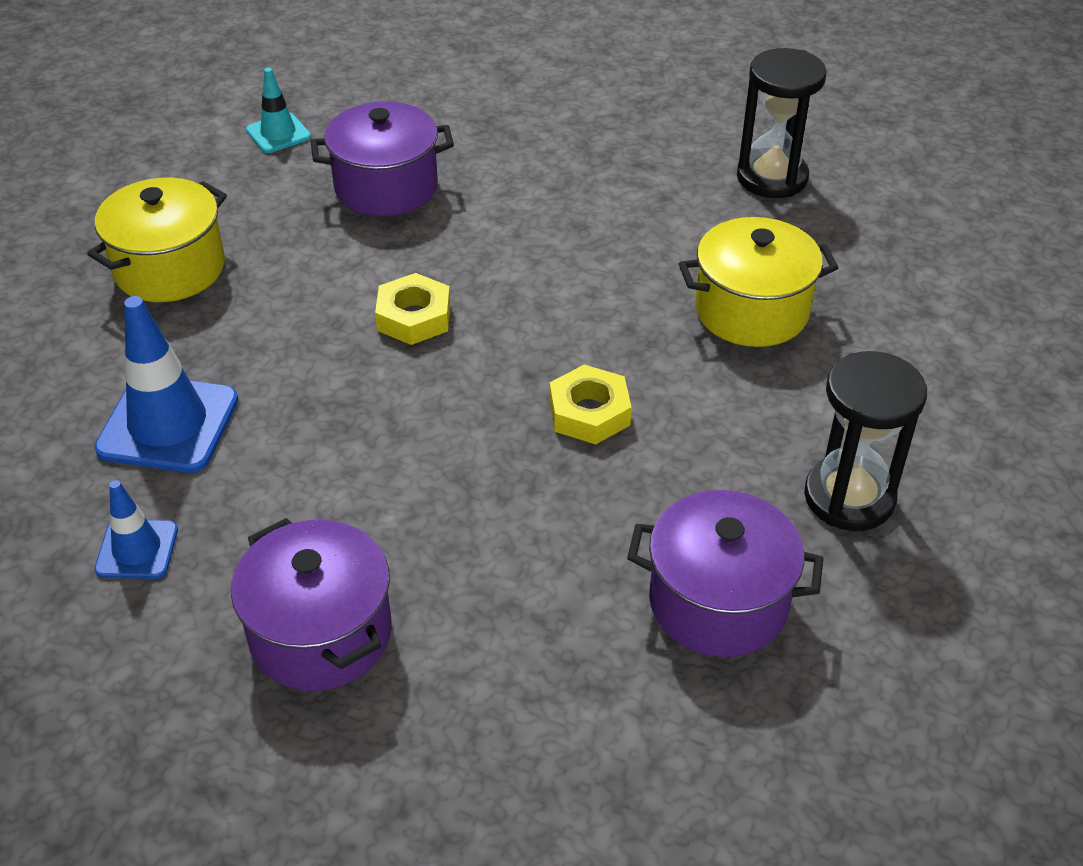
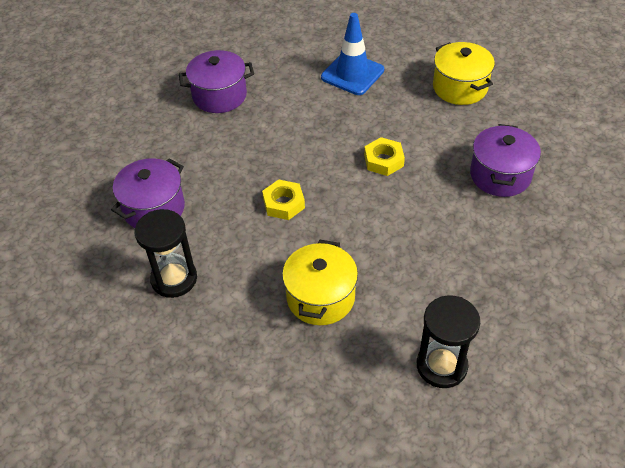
camera: 115 degrees right, 5 degrees up
blue traffic cone [95,480,178,579] -> none
turquoise traffic cone [246,68,311,153] -> none

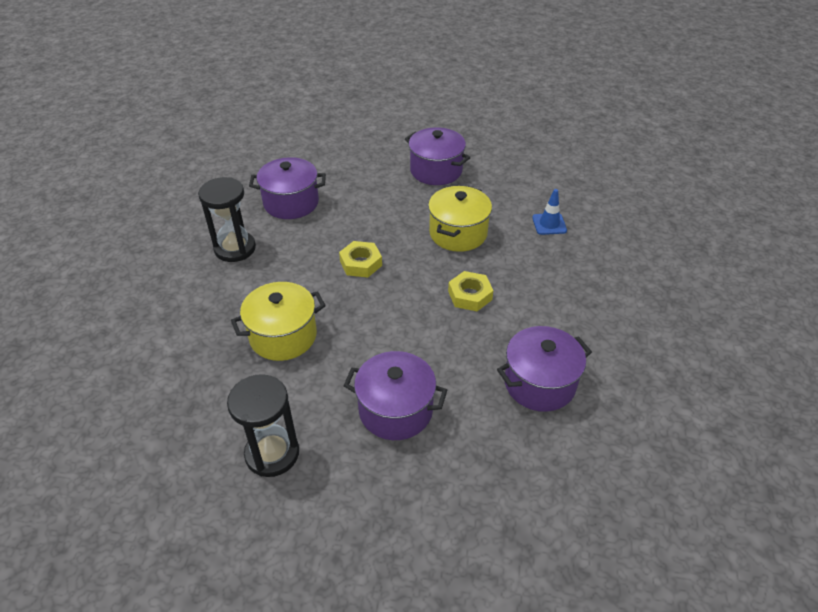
camera: 50 degrees right, 5 degrees down
blue traffic cone [321,13,384,95] -> blue traffic cone [532,189,567,235], size x0.56
yellow pot [433,42,495,105] -> yellow pot moved to [428,186,492,252]
none -> purple pot [344,351,447,440]

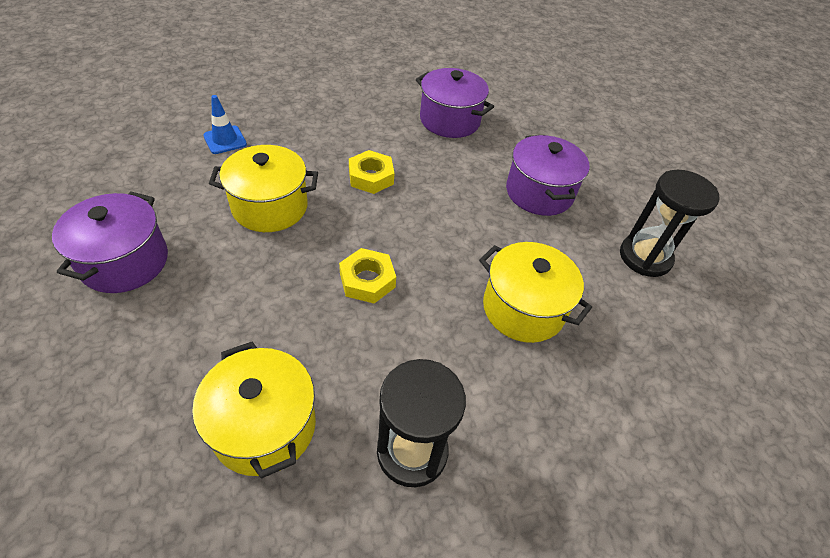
camera: 120 degrees left, 5 degrees up
purple pot [249,157,326,219] -> yellow pot [192,341,316,479]

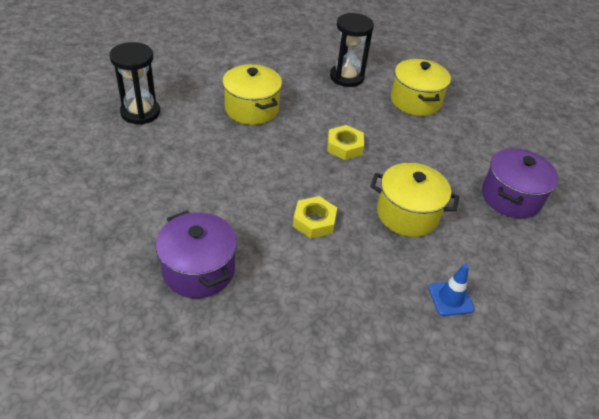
camera: 160 degrees left, 5 degrees down
purple pot [506,135,590,216] -> none

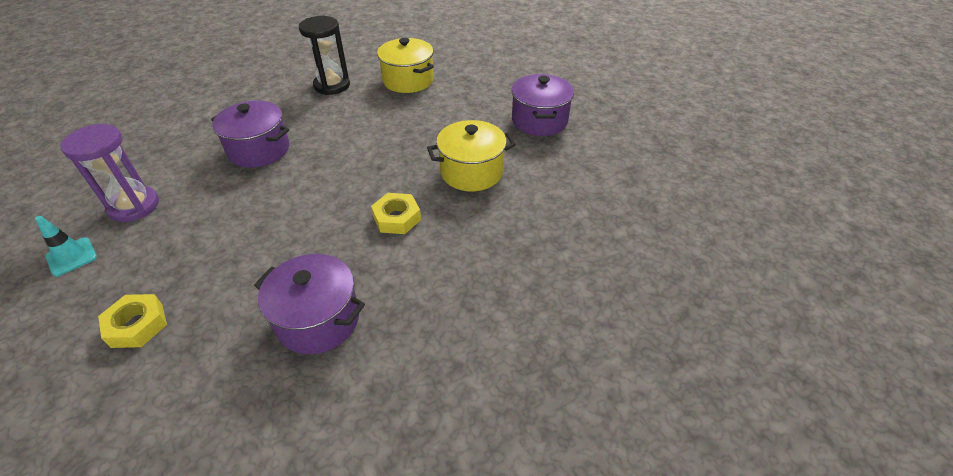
camera: 30 degrees left, 0 degrees up
black hourglass [110,42,160,124] -> purple hourglass [60,123,159,222]
yellow pot [222,64,282,125] -> purple pot [211,100,289,168]
yellow nut [327,125,364,160] -> yellow nut moved to [98,294,167,348]
blue traffic cone [428,264,475,316] -> none
none -> turquoise traffic cone [35,216,97,277]

